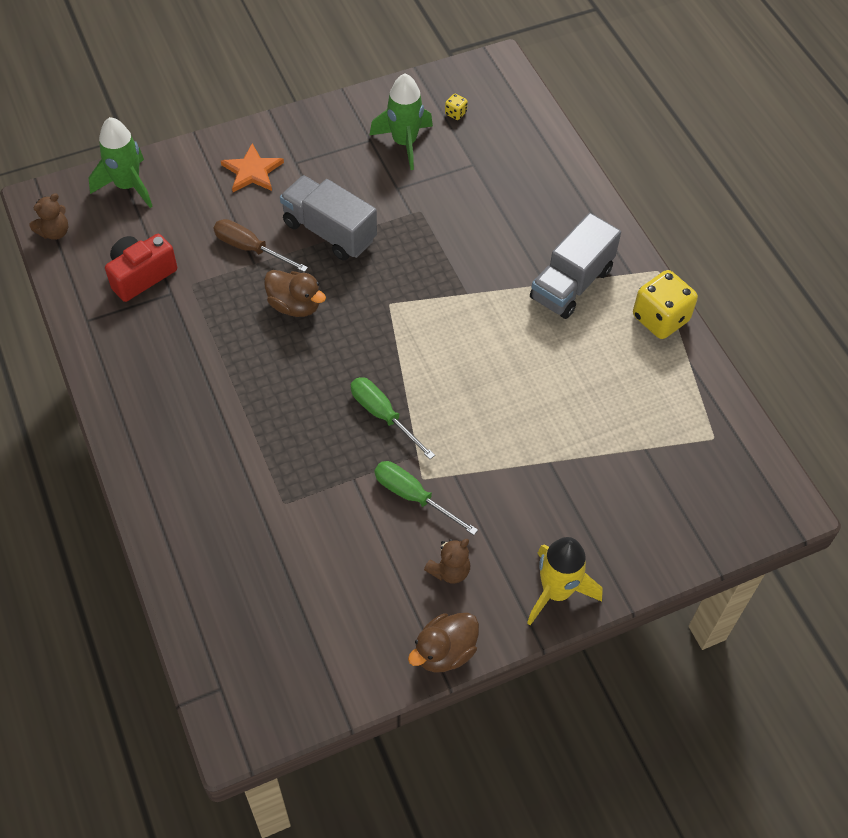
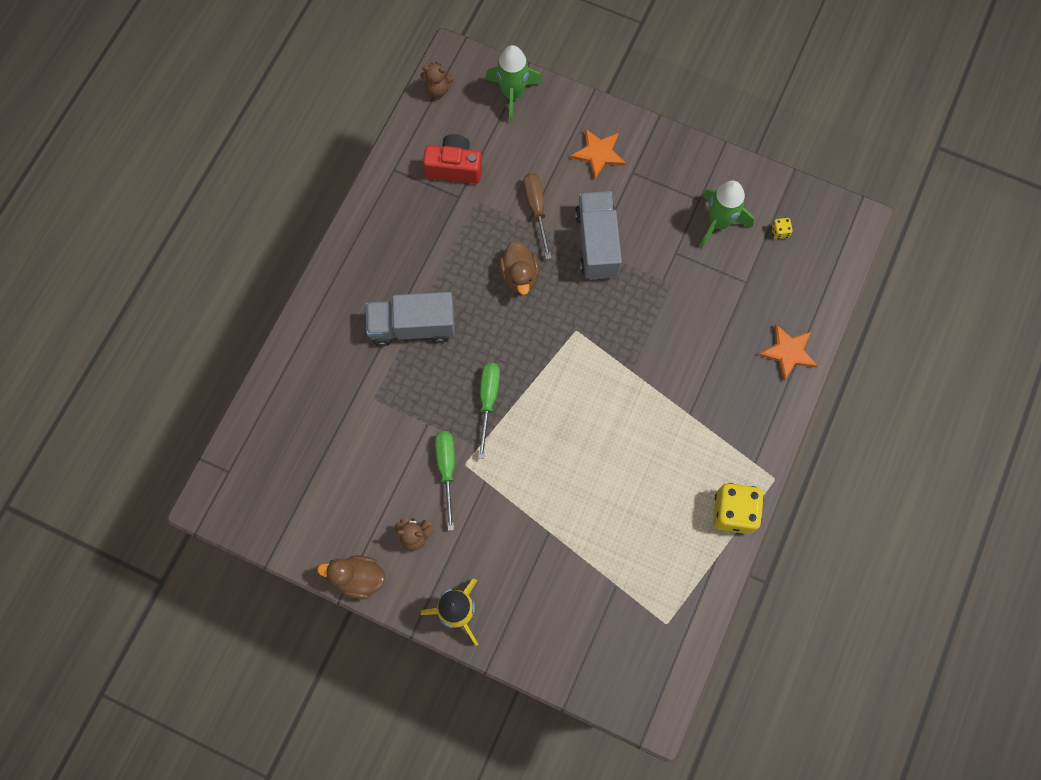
camera: 50 degrees right, 15 degrees up
grey truck [530,213,621,319] -> grey truck moved to [366,292,455,346]
none -> orange star [758,324,817,380]

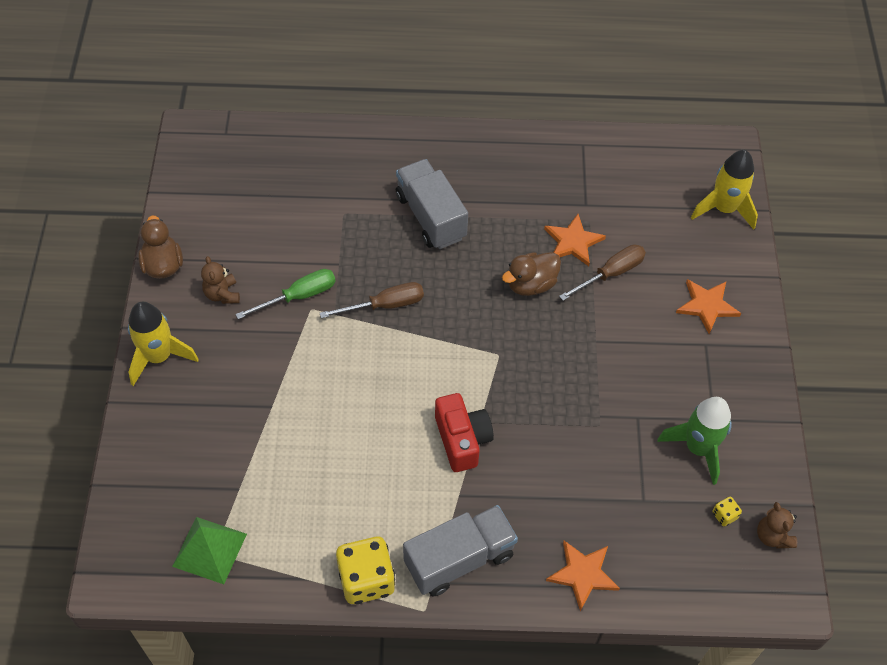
camera: 65 degrees right, 15 degrees down
brown teddy bear [421,62,454,98] -> brown teddy bear moved to [757,502,797,548]
red camera [423,134,482,184] -> red camera moved to [435,393,494,472]
green screwdriver [478,363,500,459] -> brown screwdriver [320,282,424,318]
green rocket [486,45,543,123] -> yellow rocket [691,150,758,229]
grey truck [575,191,622,279] -> grey truck moved to [403,505,518,596]
none -> green pyramid [172,517,247,584]
none -> orange star [544,214,606,266]

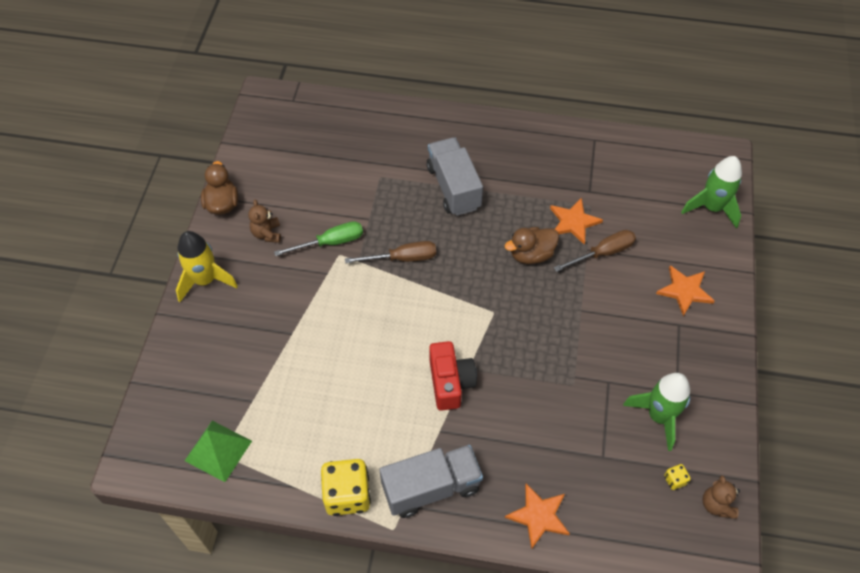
camera: 10 degrees right, 0 degrees up
yellow rocket [691,150,758,229] -> green rocket [681,156,742,228]

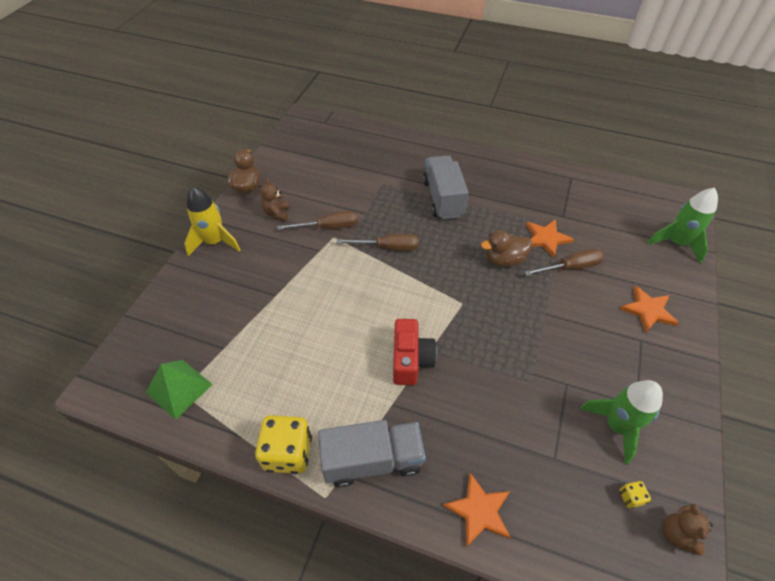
camera: 10 degrees right, 5 degrees down
green screwdriver [274,221,363,256] -> brown screwdriver [278,211,357,230]

